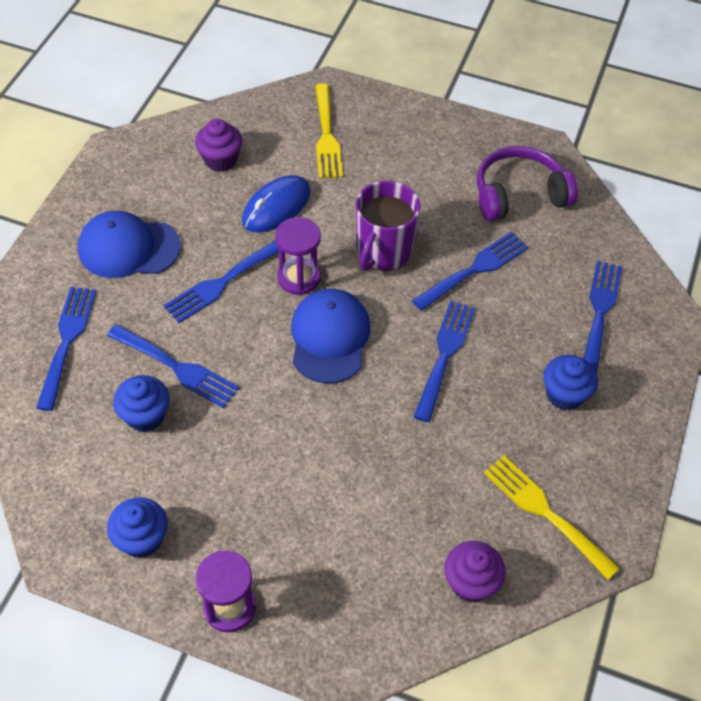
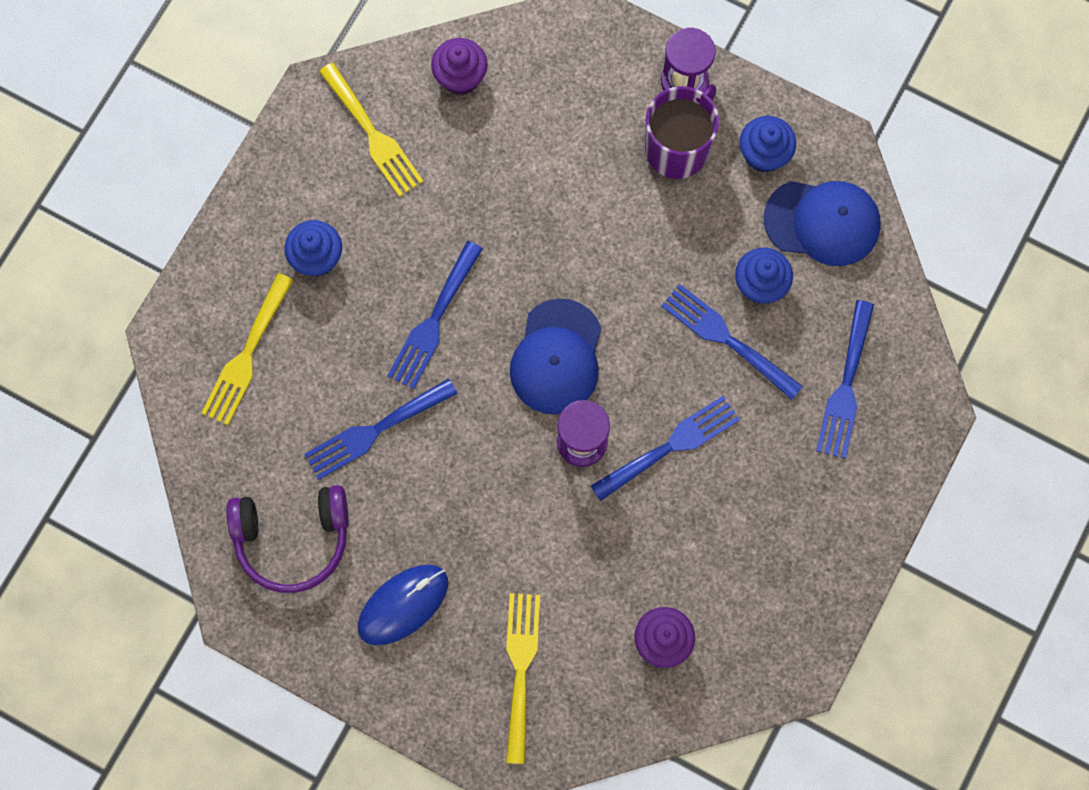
camera: 170 degrees left, 20 degrees up
blue cap [78,211,181,278] -> blue cap moved to [764,181,880,266]
blue mouse [242,175,311,233] -> blue mouse moved to [358,565,448,645]
purple mug [356,181,421,271] -> purple mug moved to [645,84,719,179]
blue fork [583,261,622,373] -> yellow fork [201,273,294,425]

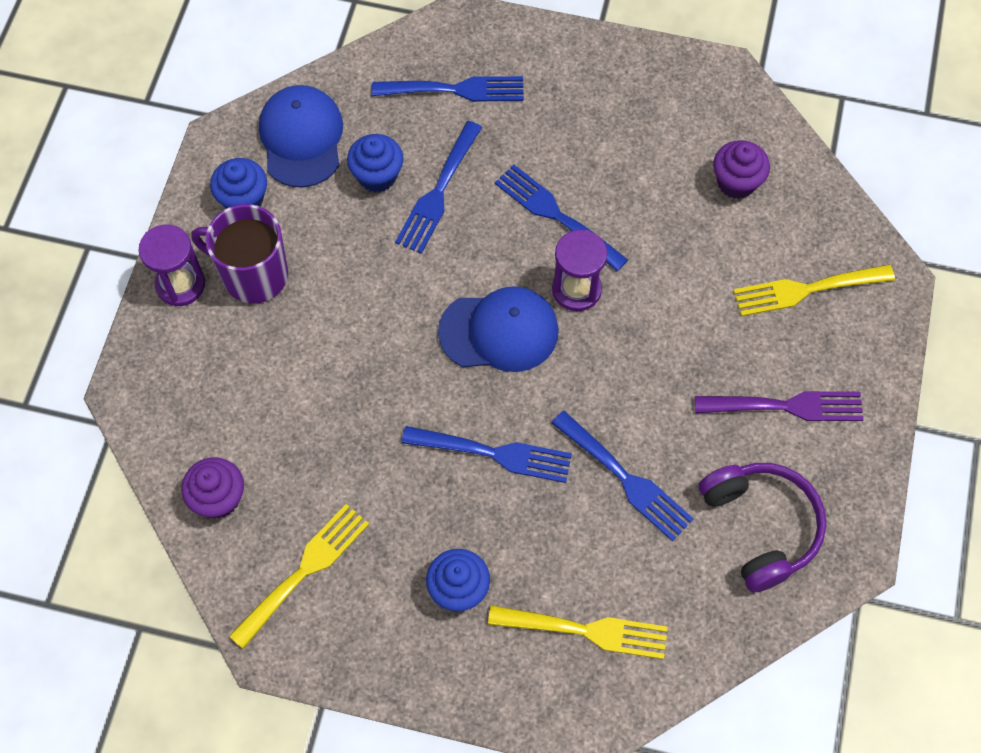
camera: 105 degrees left, 10 degrees down
blue mouse [358,565,448,645] -> purple fork [695,391,863,421]

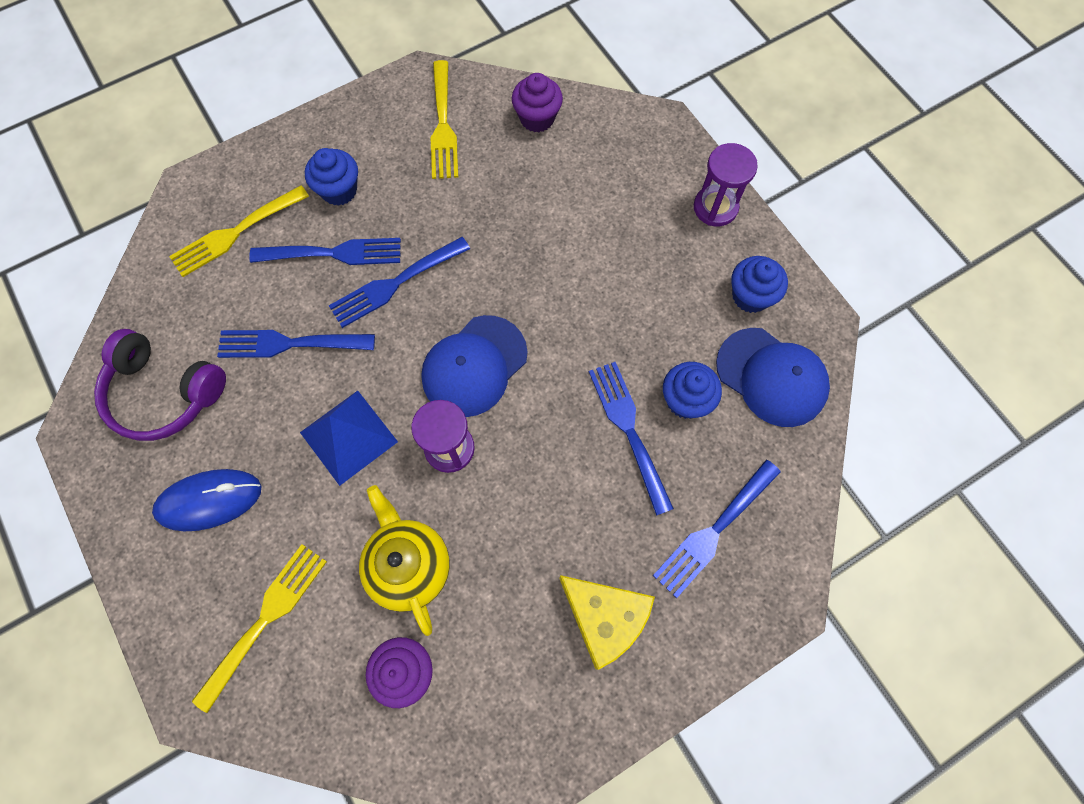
camera: 135 degrees right, 5 degrees up
purple mug [191,204,288,304] -> none
blue fork [495,164,628,271] -> blue fork moved to [249,238,401,265]
purple fork [695,391,863,421] -> blue mouse [152,469,261,531]
none -> blue pyramid [300,391,398,486]
none -> yellow teapot [359,485,450,636]
none -> yellow cheese [559,575,655,670]

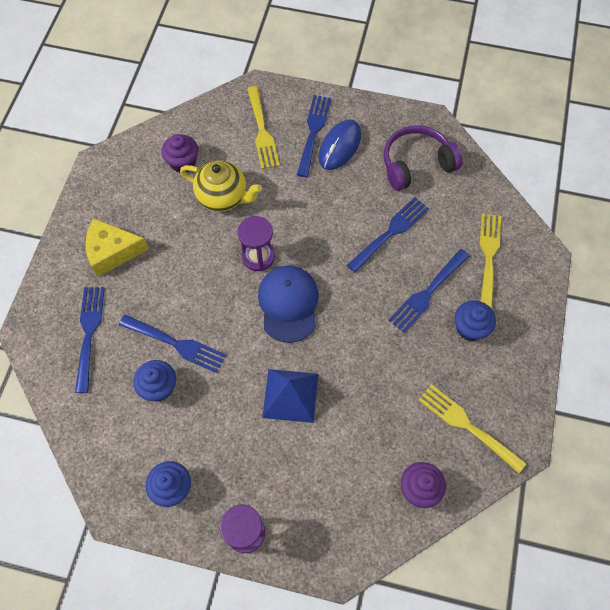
camera: 135 degrees right, 5 degrees down
blue pyramid [300,391,398,486] -> blue pyramid moved to [262,369,318,423]
blue fork [329,237,470,328] -> blue fork moved to [297,95,331,177]
blue cap [716,328,830,427] -> none

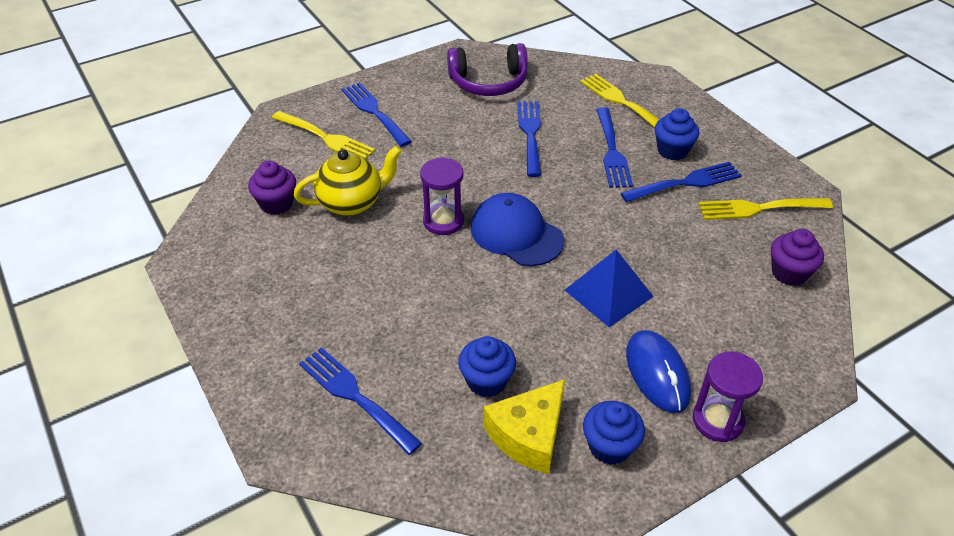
camera: 45 degrees left, 20 degrees down
yellow cheese [86,218,149,277] -> yellow cheese moved to [483,379,565,474]
blue fork [119,314,226,373] -> blue fork moved to [621,162,742,202]
blue mouse [318,119,361,170] -> blue mouse moved to [626,330,691,413]
purple headphones [384,125,463,191] -> purple headphones turned 120 degrees counterclockwise [447,43,528,96]

